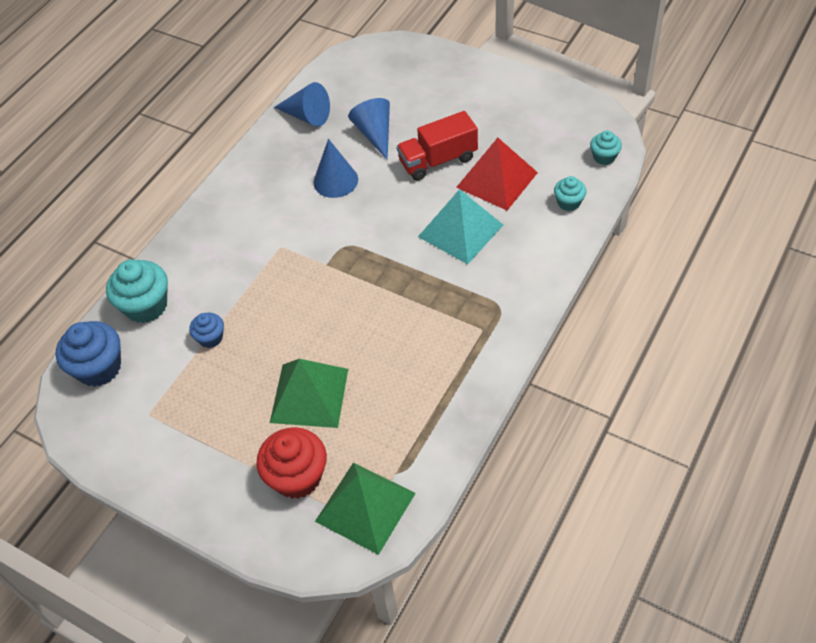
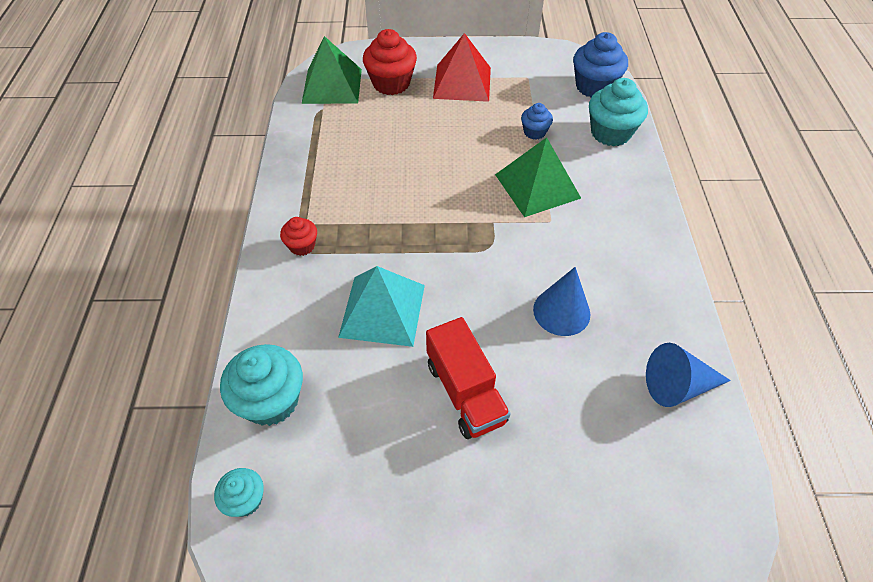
camera: 145 degrees right, 0 degrees up
green pyramid [270,359,348,428] -> green pyramid moved to [495,137,581,217]
blue cone [348,98,390,160] -> none
red truck [397,111,478,181] -> red truck turned 120 degrees clockwise [426,317,511,439]
red pyramid [456,138,538,210] -> red pyramid moved to [433,33,491,102]
turquoise cupcake [554,176,586,211] -> turquoise cupcake [220,344,303,426], size x1.81
none -> red cupcake [280,217,317,256]

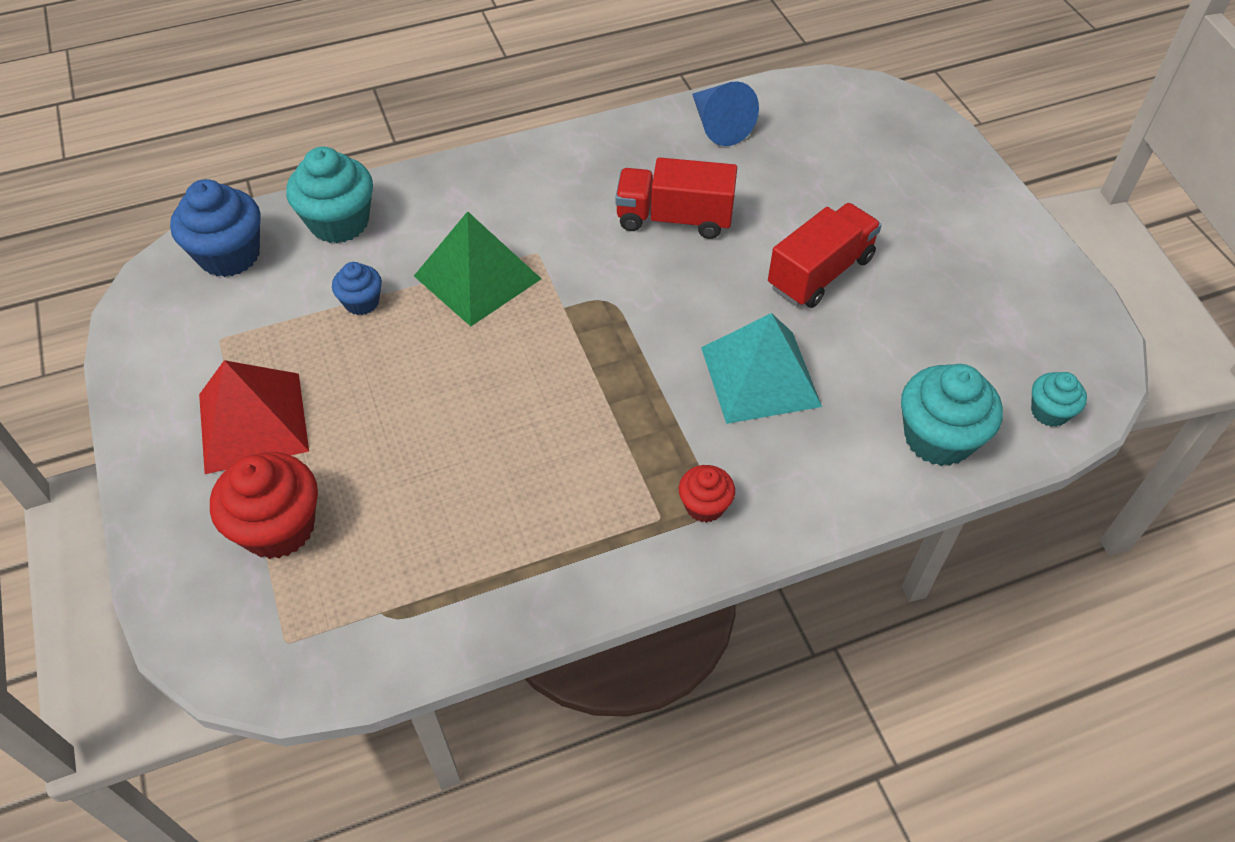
camera: 110 degrees left, 0 degrees up
green pyramid [302,36,362,104] -> none
blue cone [533,267,590,336] -> red truck [615,157,737,239]

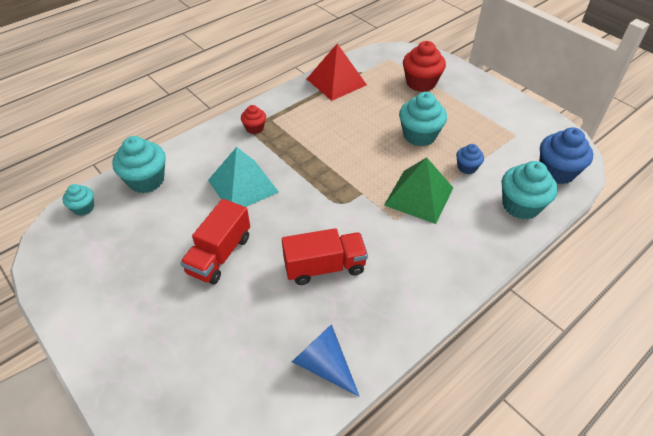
camera: 160 degrees right, 5 degrees down
red pyramid [199,360,309,474] -> red pyramid moved to [307,44,367,101]
none -> turquoise cupcake [399,92,447,146]

